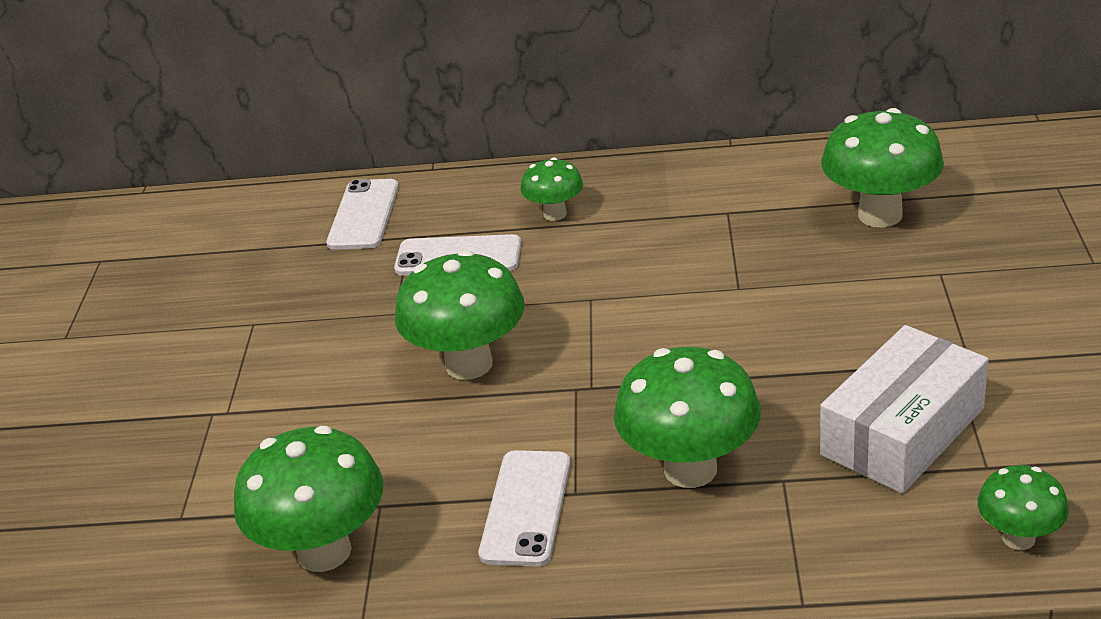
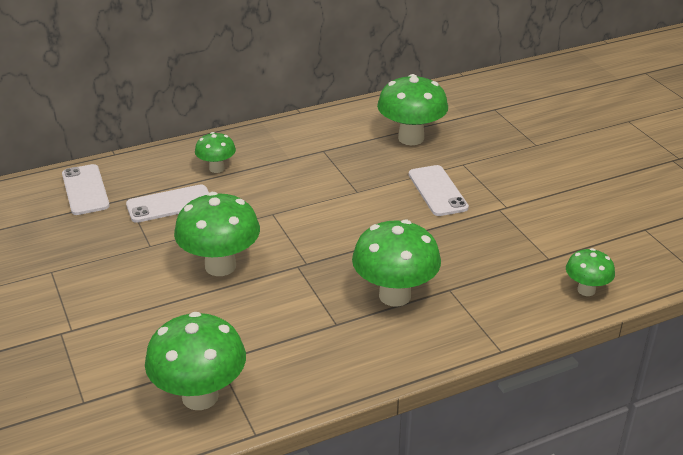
camera: 30 degrees left, 0 degrees up
white phone [479,450,571,567] -> white phone moved to [409,165,469,216]
white box [820,325,989,494] -> none

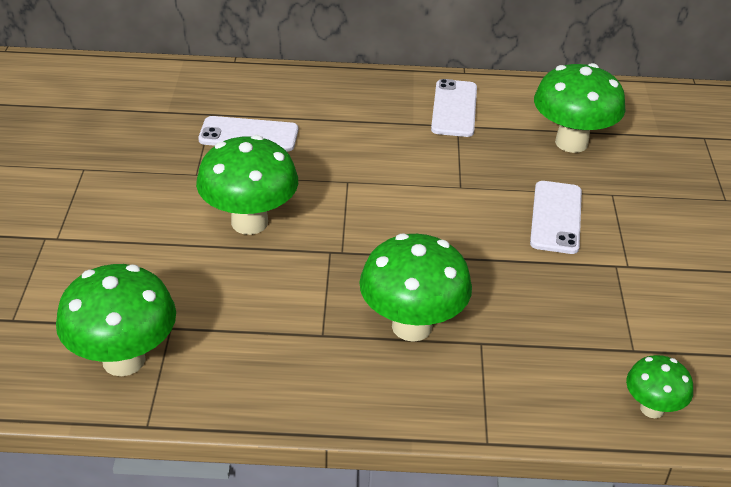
camera: 25 degrees right, 5 degrees up
white phone [62,164,110,215] -> white phone moved to [431,79,477,137]
green mushroom [195,132,236,173] -> none

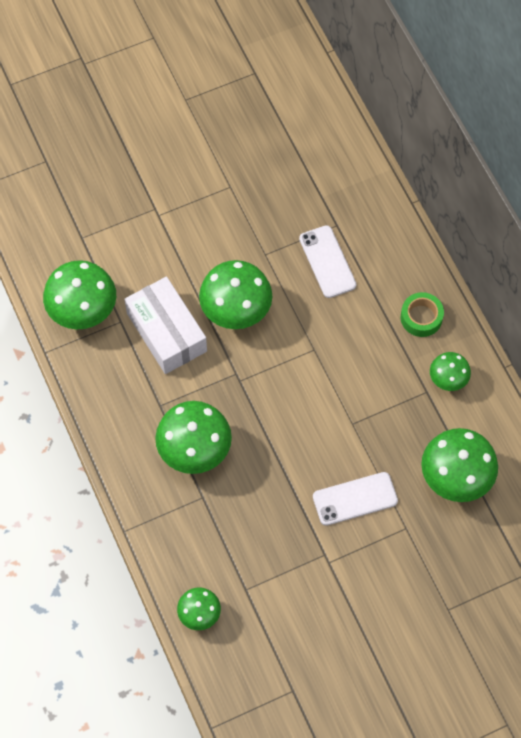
camera: 65 degrees right, 25 degrees up
white phone [431,79,477,137] -> green mushroom [430,352,471,391]
none -> white box [124,277,207,374]
none -> green tape [401,292,444,337]

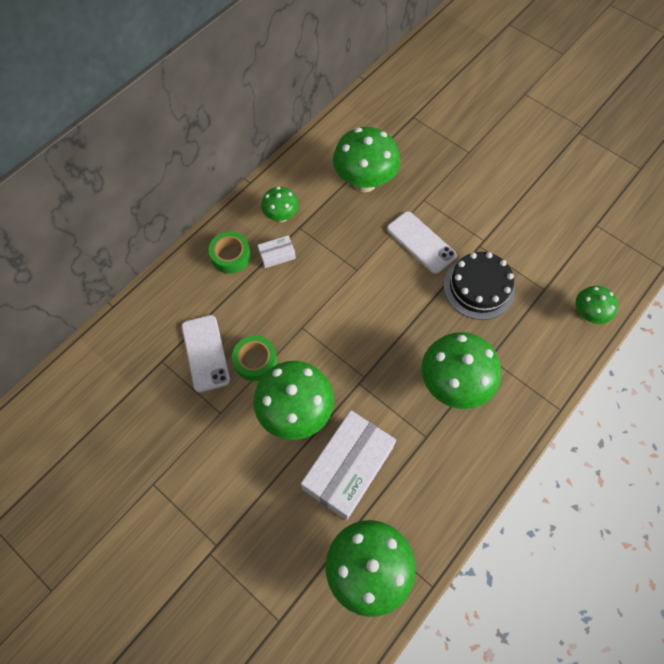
camera: 115 degrees left, 0 degrees up
white phone [299,225,356,298] -> white phone turned 60 degrees counterclockwise [182,315,230,393]
none -> green tape [232,335,277,381]
none -> white box [258,235,296,268]
none -> black cake [444,252,515,320]

